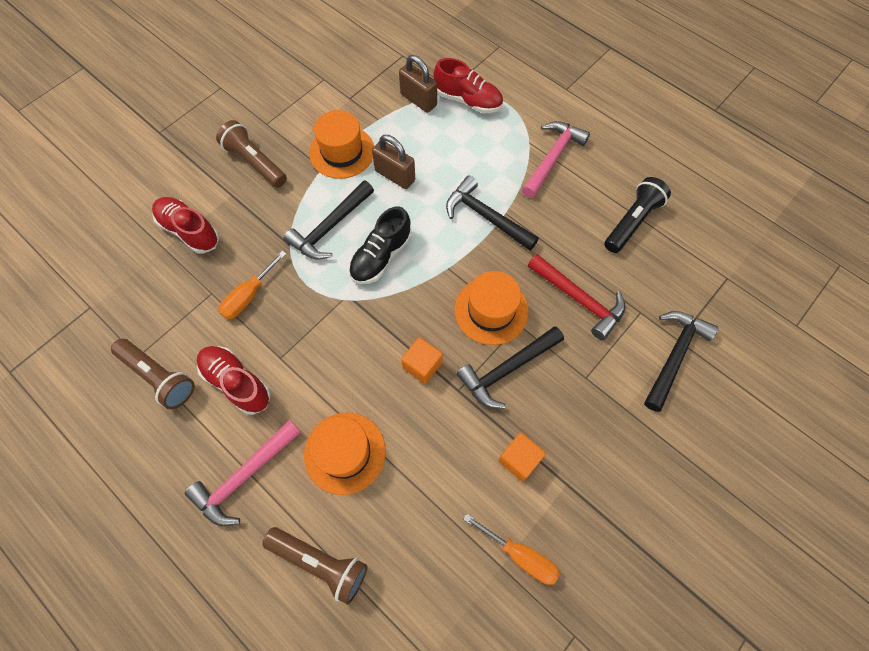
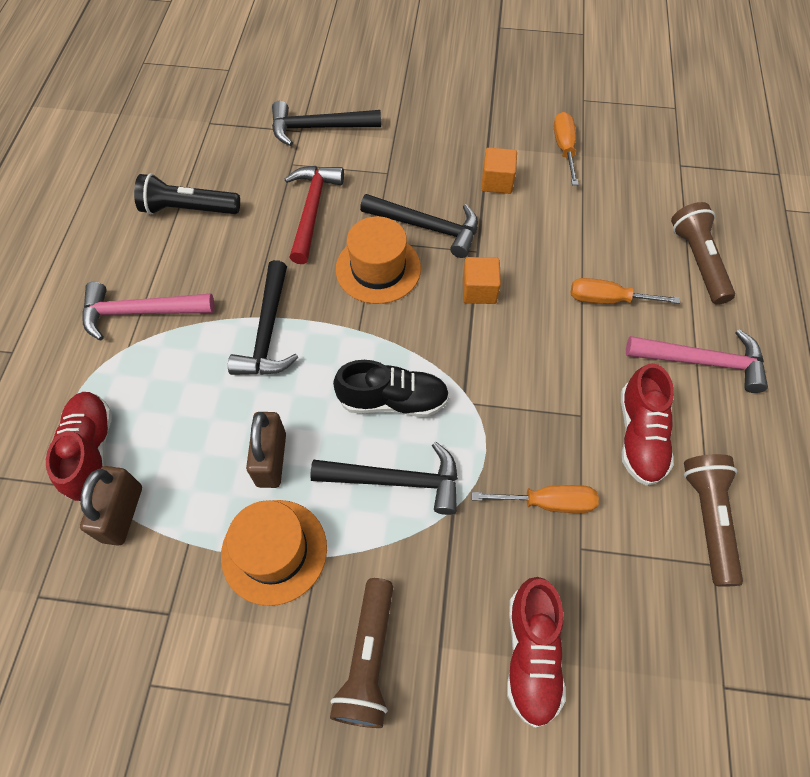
camera: 125 degrees left, 5 degrees down
orange hat [304,412,386,495] -> orange screwdriver [571,278,680,304]

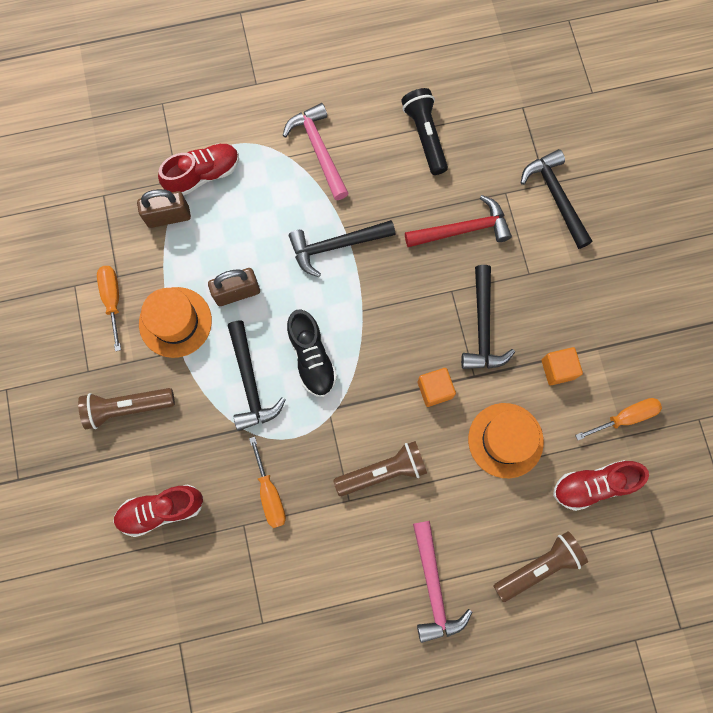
camera: 70 degrees right, 15 degrees up
orange hat [336,216,421,304] -> orange hat moved to [468,403,544,478]
orange screwdriver [571,278,680,304] -> orange screwdriver moved to [97,266,121,351]
red shoe [621,363,674,486] -> red shoe moved to [553,460,649,511]
brown flashlight [684,454,743,587] -> brown flashlight moved to [333,441,427,496]

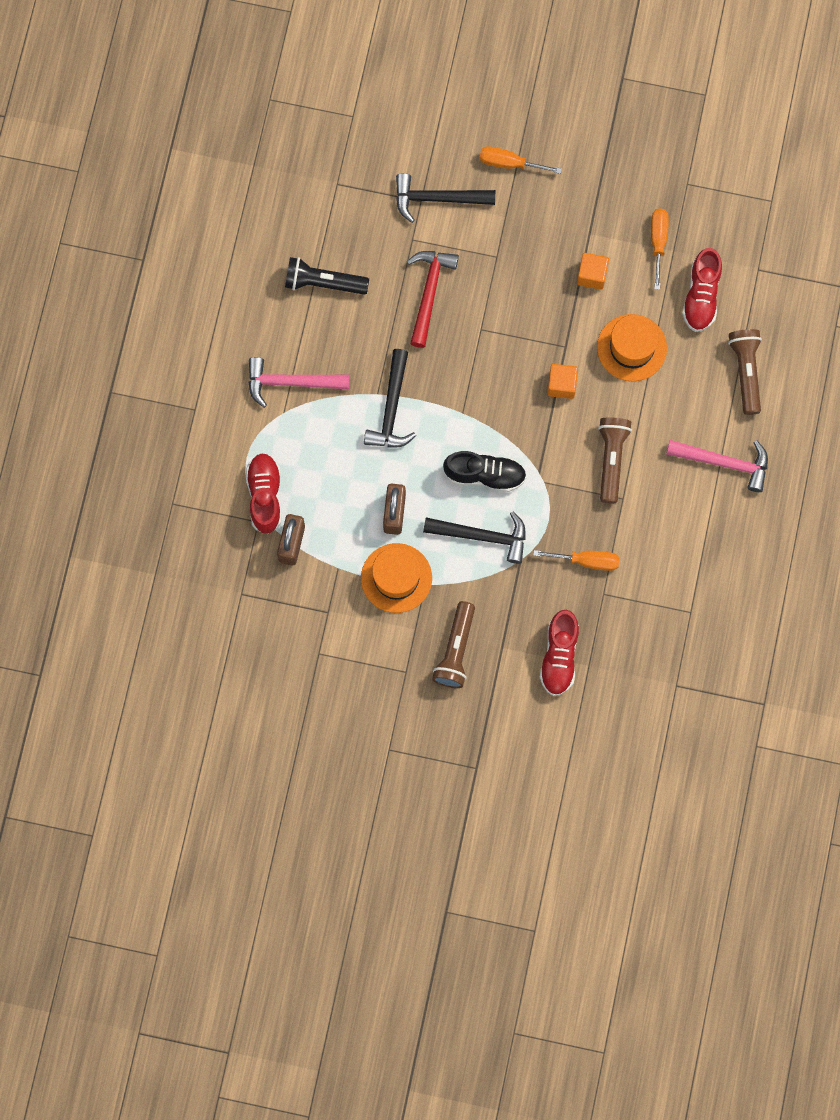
camera: 65 degrees left, 0 degrees up
orange screwdriver [97,266,121,351] -> orange screwdriver moved to [479,146,562,174]
black hammer [461,265,515,369] -> none

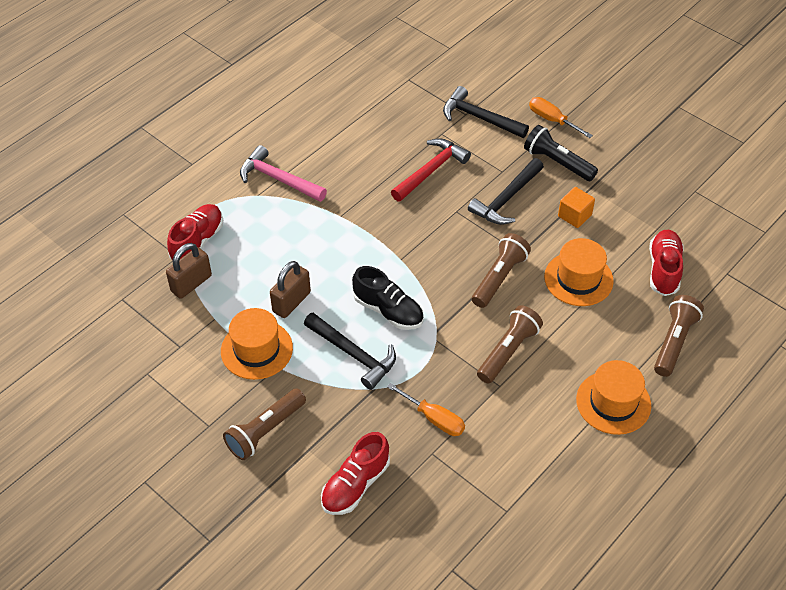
camera: 30 degrees right, 25 degrees down
black flashlight [285,257,369,295] -> black flashlight moved to [524,125,598,181]
black hammer [364,349,416,448] -> black hammer moved to [468,158,544,225]
orange cube [547,364,578,399] -> brown flashlight [472,233,531,308]
orange screwdriver [651,208,669,290] -> none
pink hammer [666,440,768,492] -> orange hat [576,360,651,435]
red shoe [682,248,722,332] -> red shoe turned 150 degrees clockwise [649,230,684,296]

